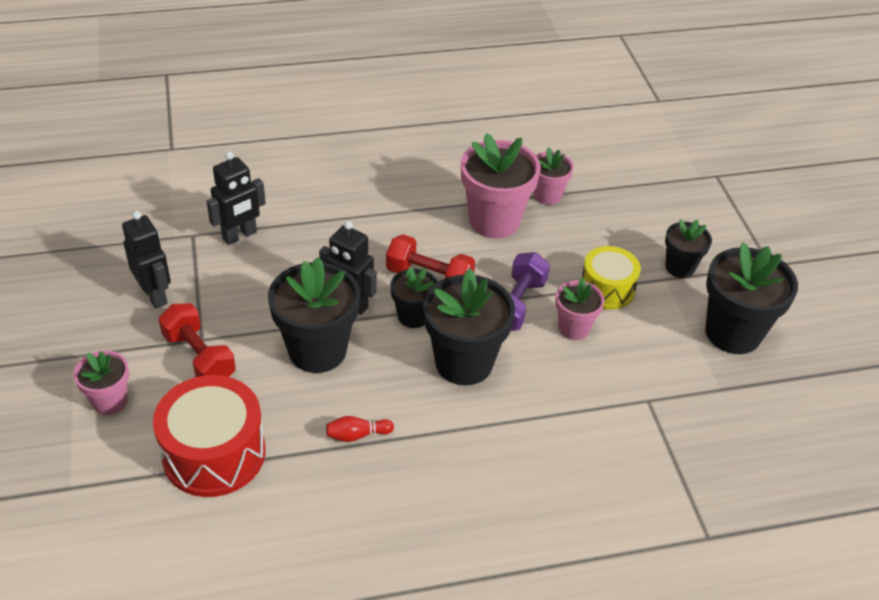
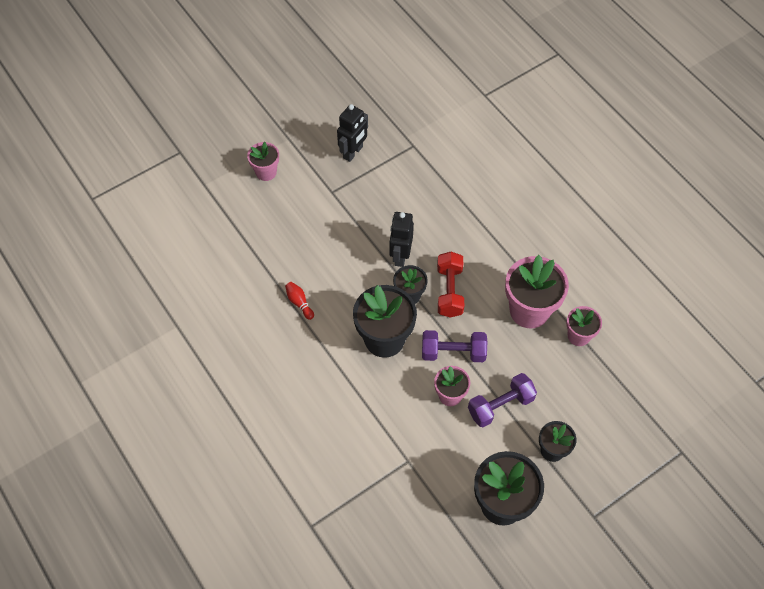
camera: 70 degrees right, 15 degrees up
red drum [153,375,265,497] -> none
red dumbbell [158,303,236,377] -> none
black robot [206,152,266,245] -> none
black flower pot [268,257,360,373] -> none
yellow drum [582,246,641,309] -> purple dumbbell [468,373,537,427]

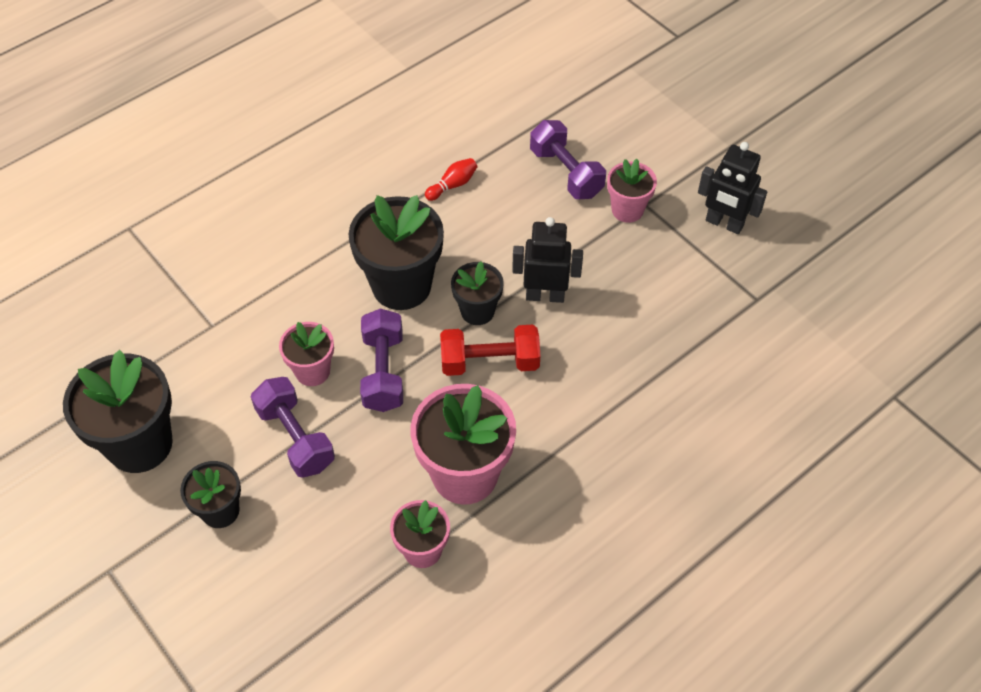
camera: 85 degrees right, 5 degrees down
pink flower pot [247,142,279,181] -> pink flower pot moved to [607,159,657,223]
none -> purple dumbbell [530,120,606,199]

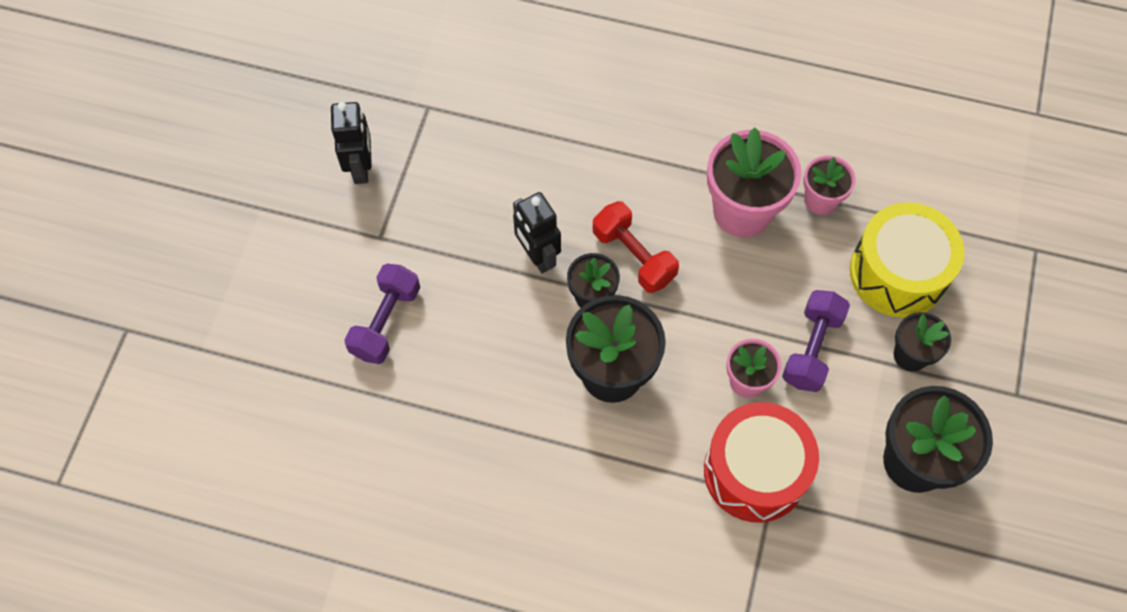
camera: 125 degrees left, 10 degrees up
purple dumbbell [360,308,403,412] -> none
red bowling pin [425,158,477,201] -> none
pink flower pot [607,159,657,223] -> none
none -> red drum [704,402,819,523]
none -> yellow drum [850,202,964,317]

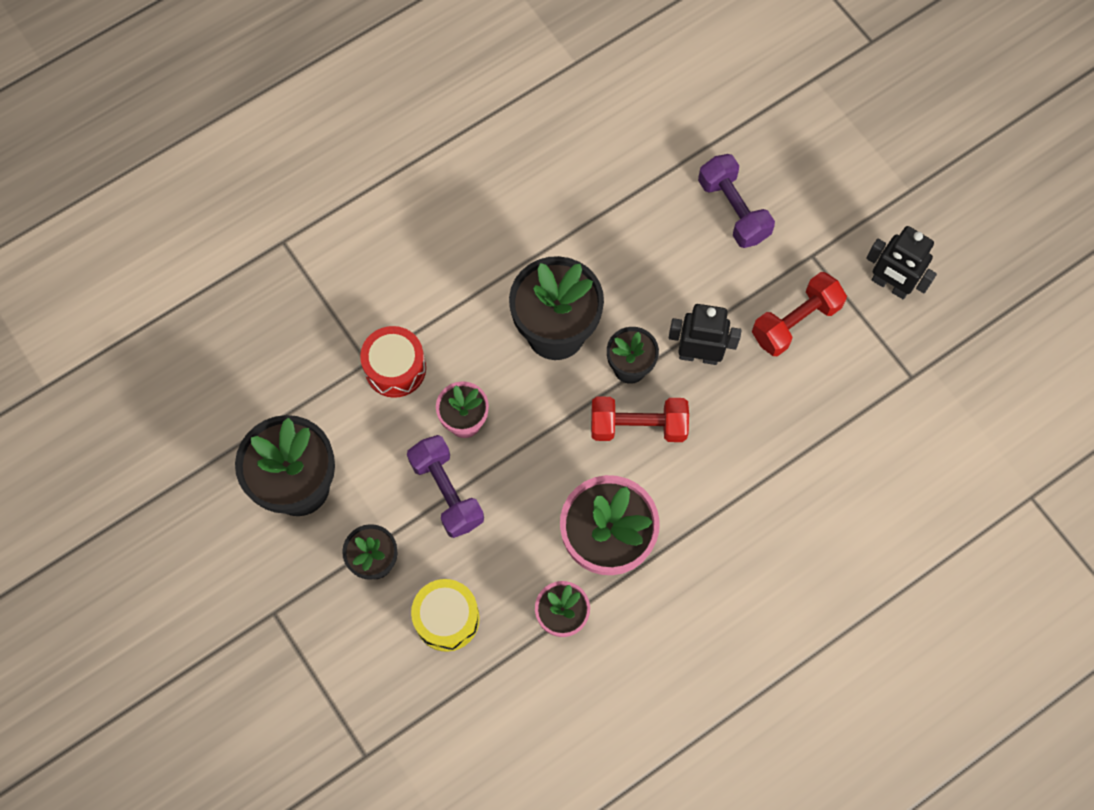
camera: 130 degrees right, 5 degrees up
red drum [704,402,819,523] -> red drum [360,326,426,398], size x0.63
yellow drum [850,202,964,317] -> yellow drum [411,579,480,652], size x0.63
none -> red dumbbell [752,272,847,356]

